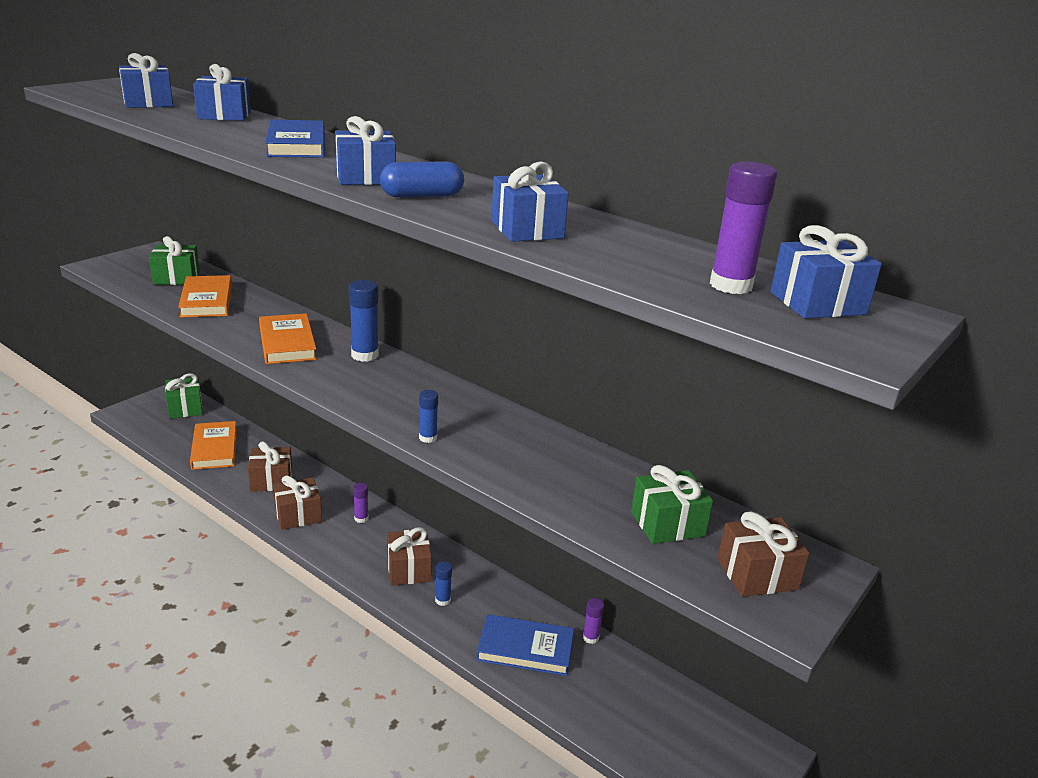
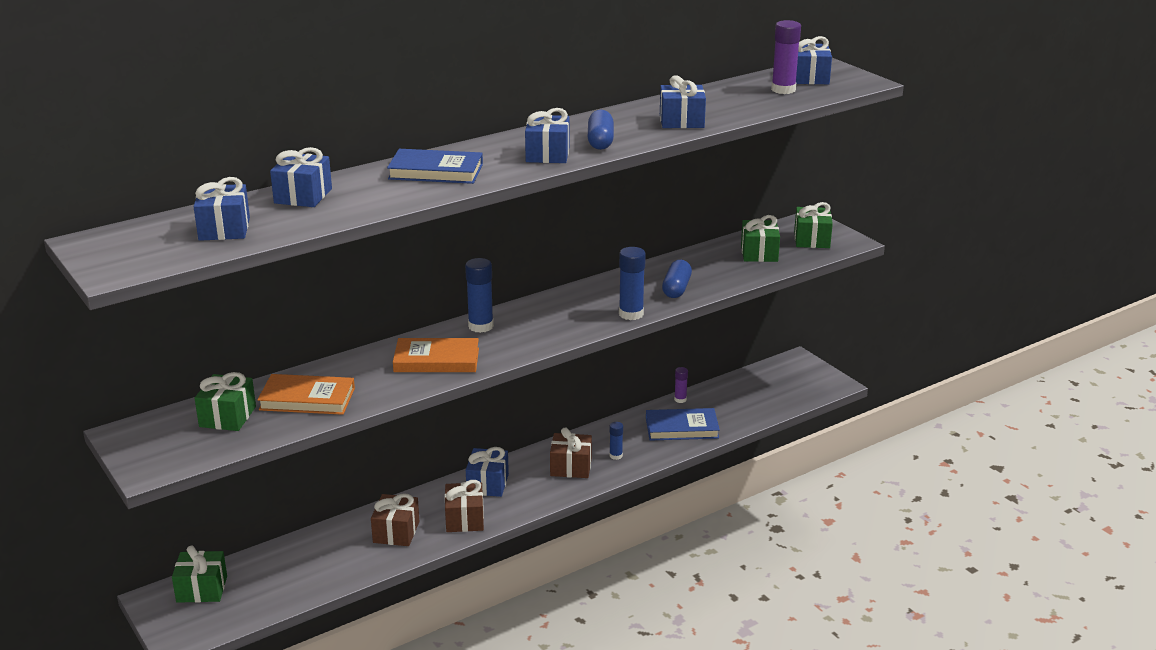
camera: 70 degrees left, 0 degrees up
orange book [190,421,237,470] -> none
purple glue stick [353,483,369,523] -> blue gift [466,447,509,497]
blue glue stick [419,390,438,443] -> blue glue stick [619,247,646,320], size x1.75
blue book [476,614,574,676] -> blue book turned 60 degrees clockwise [646,408,720,441]
brown gift [717,512,809,597] -> green gift [794,202,833,248]
none -> blue capsule [662,260,692,298]

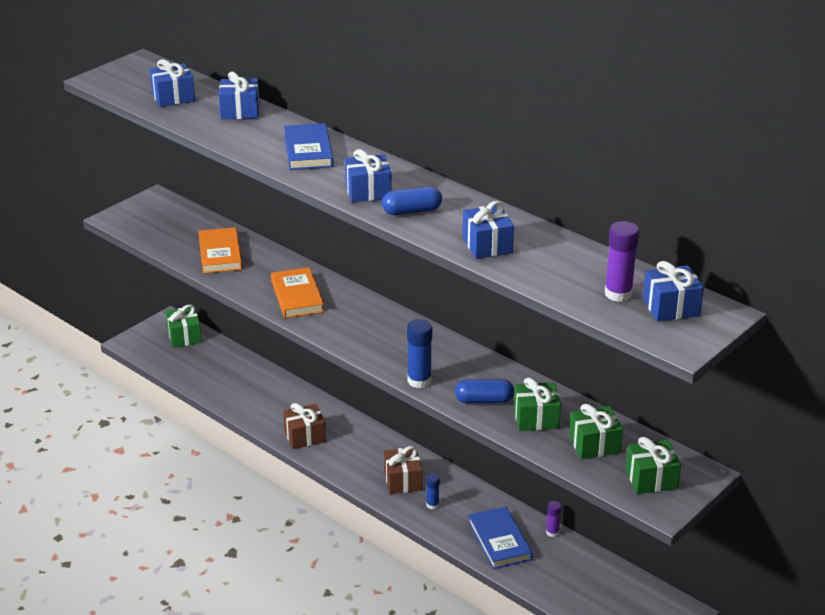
camera: 75 degrees right, 5 degrees up
green gift [194,372,256,431] -> green gift moved to [514,377,561,431]
brown gift [371,493,420,546] -> none
blue glue stick [465,258,494,333] -> none
blue gift [466,447,509,497] -> none

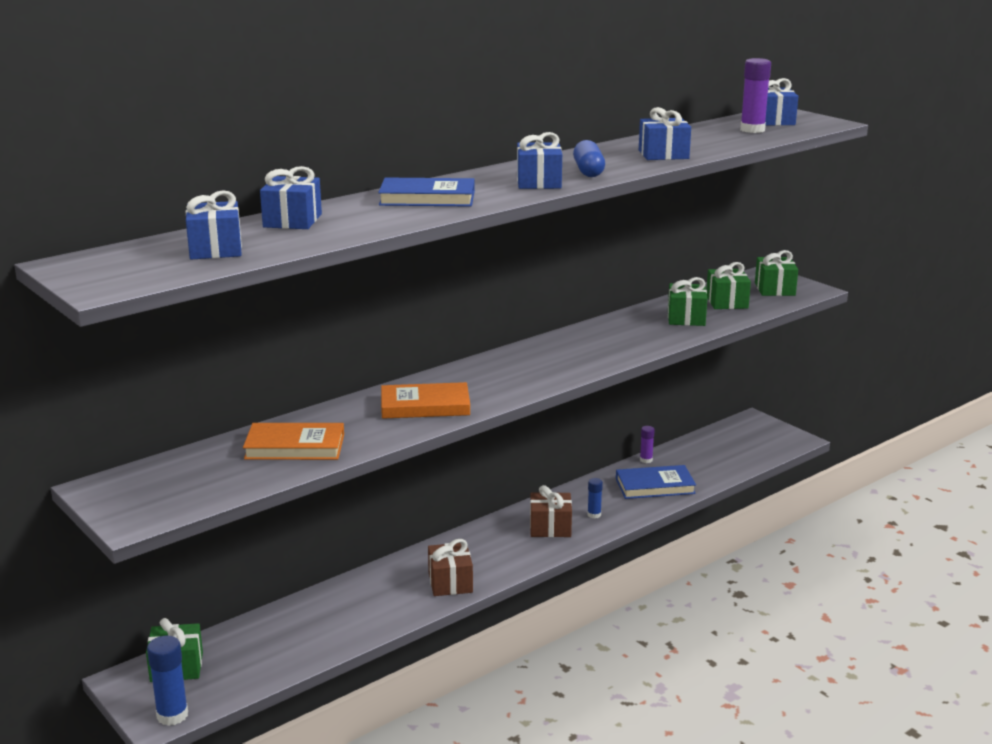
camera: 80 degrees left, 10 degrees down
blue glue stick [407,319,432,388] -> blue glue stick moved to [147,635,188,726]
blue capsule [455,379,514,403] -> none

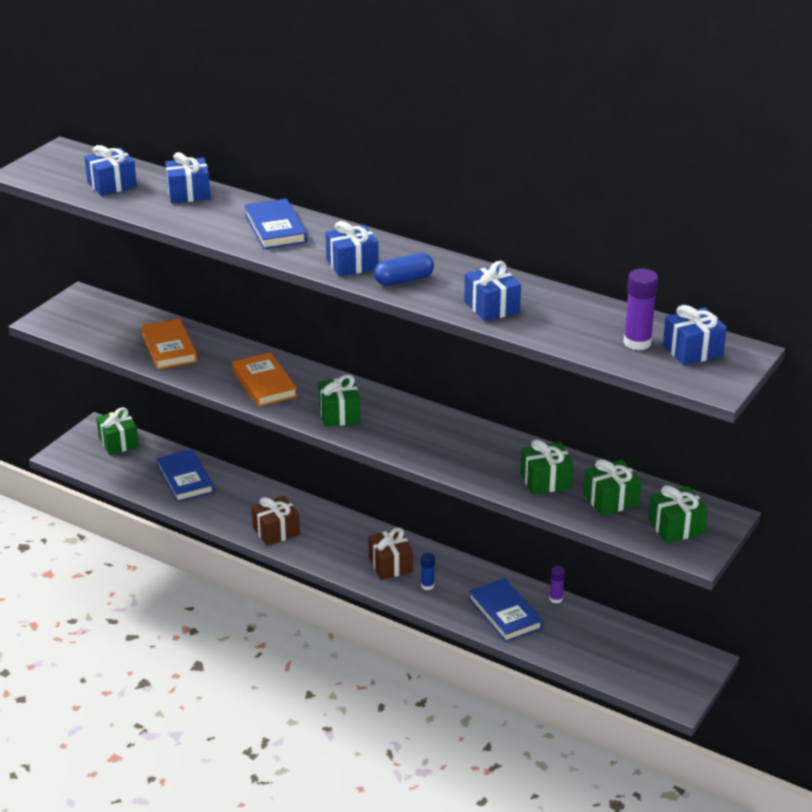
camera: 70 degrees right, 10 degrees up
blue glue stick [147,635,188,726] -> none
none -> blue book [156,449,214,502]
none -> green gift [318,375,360,427]

